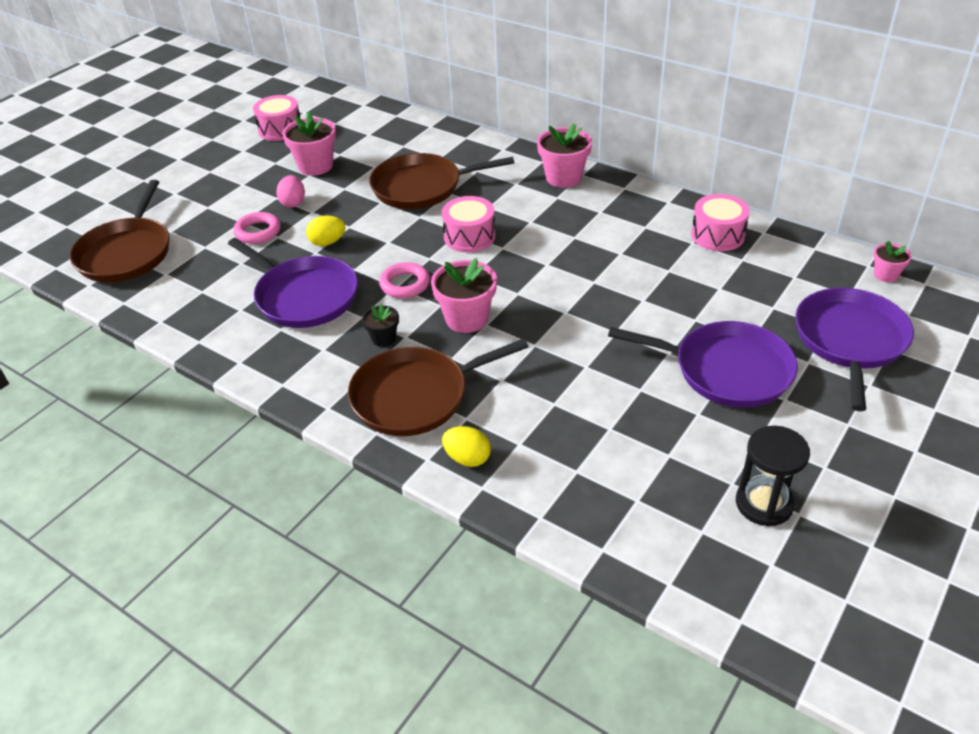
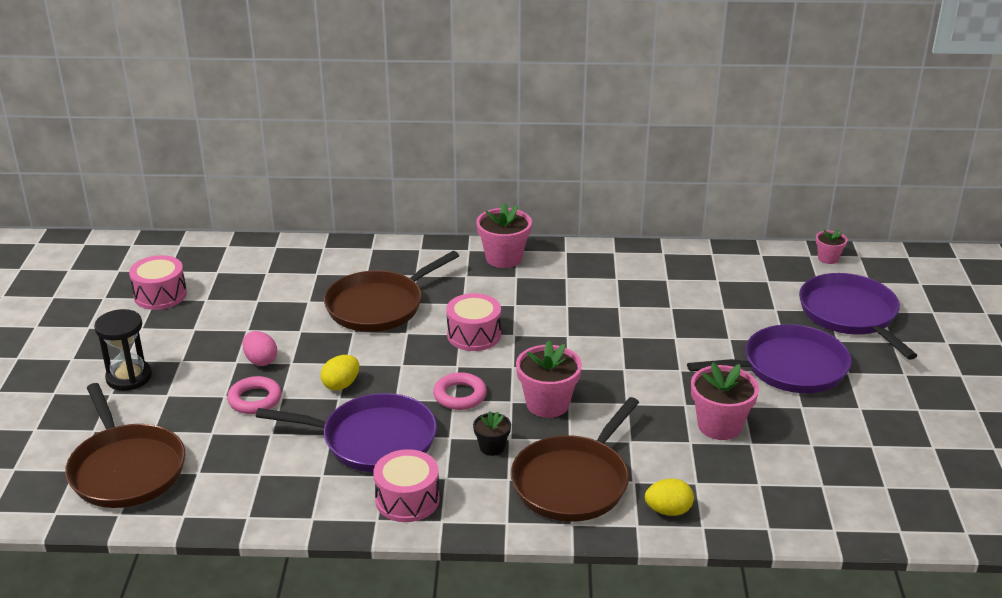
camera: 35 degrees left, 10 degrees down
pink flower pot [282,111,336,176] -> pink flower pot moved to [691,362,759,440]
pink drum [691,194,750,251] -> pink drum moved to [373,449,440,522]
black hourglass [736,426,810,526] -> black hourglass moved to [94,309,152,391]

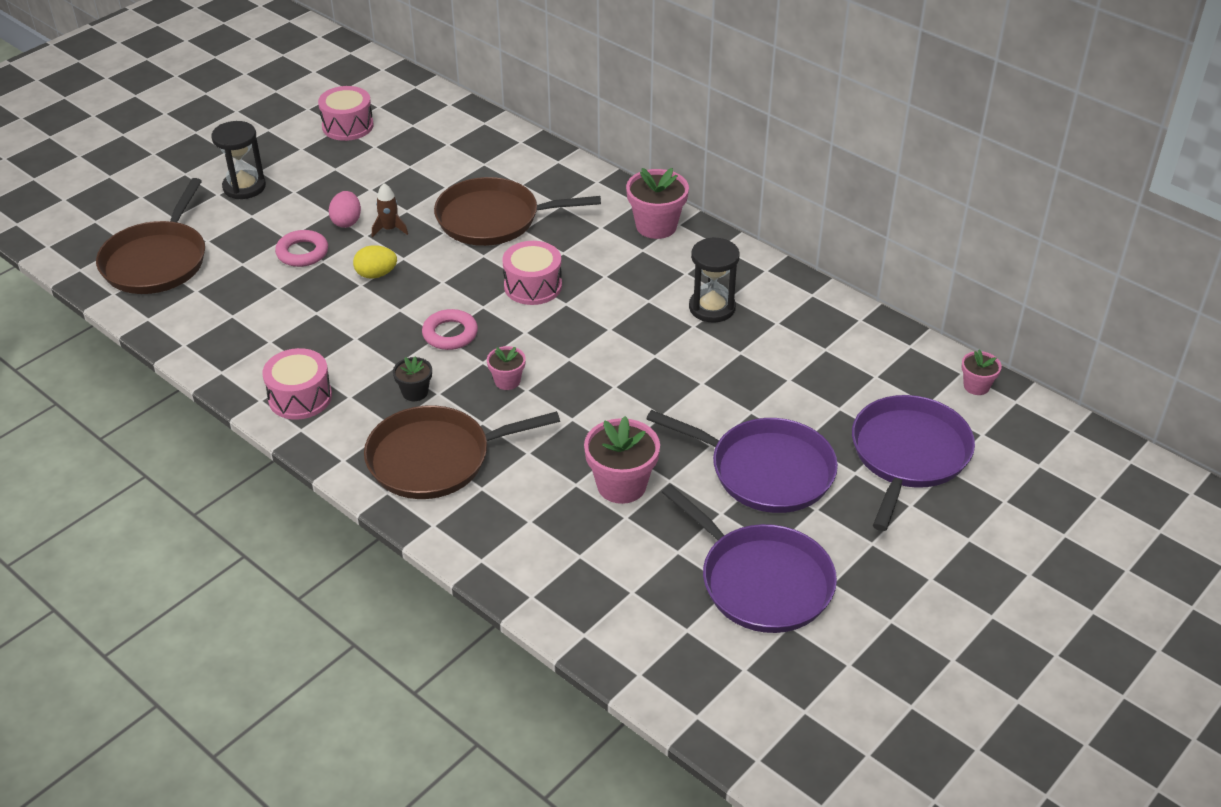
camera: 40 degrees right, 10 degrees up
purple pan [256,393,437,472] -> purple pan moved to [662,485,837,633]
pink flower pot [516,341,582,418] -> pink flower pot [487,346,526,390], size x0.56
yellow egg [645,479,694,516] -> none
none -> brown rocket [372,183,408,237]
none -> black hourglass [689,237,740,323]

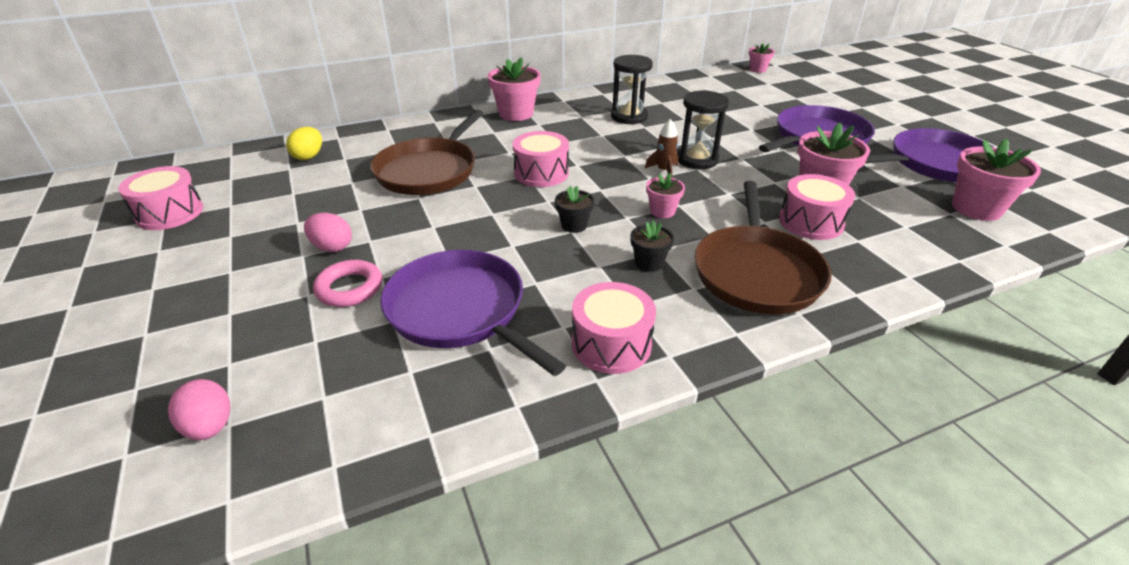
camera: 65 degrees left, 5 degrees down
brown pan [96,178,205,294] -> pink egg [168,379,230,440]
black hourglass [212,121,266,199] -> black hourglass moved to [677,90,729,169]
yellow egg [353,245,397,279] -> yellow egg moved to [286,127,322,160]
brown rocket [372,183,408,237] -> brown rocket moved to [645,119,678,178]
pink ring [422,309,478,350] -> black flower pot [555,186,594,233]
purple pan [852,395,975,531] -> purple pan moved to [380,250,566,376]
none -> pink drum [779,174,855,240]
none -> pink flower pot [952,139,1041,221]

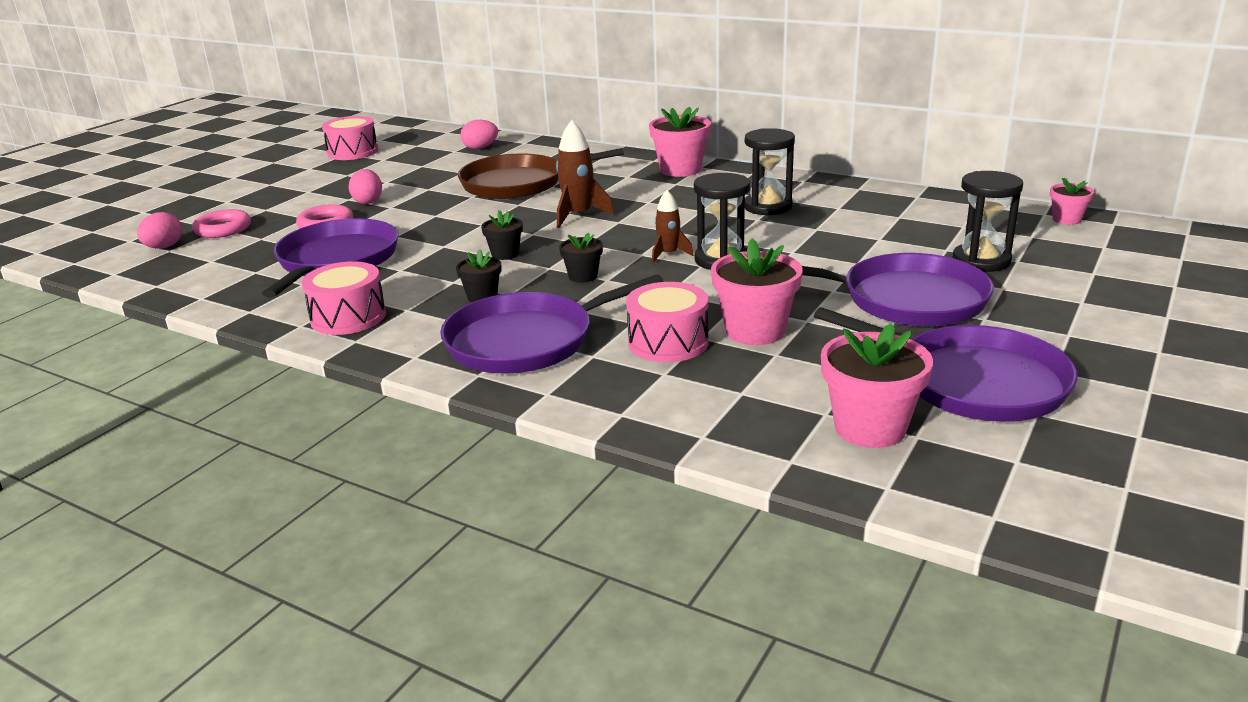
camera: 55 degrees right, 10 degrees down
yellow egg [286,127,322,160] -> pink egg [460,120,498,149]
pink drum [513,131,569,187] -> brown rocket [556,120,614,228]
pink flower pot [646,173,685,218] -> black flower pot [559,233,603,283]
brown pan [694,181,832,314] -> purple pan [440,274,664,374]
none -> pink ring [192,209,251,238]
none -> black hourglass [953,171,1023,272]

